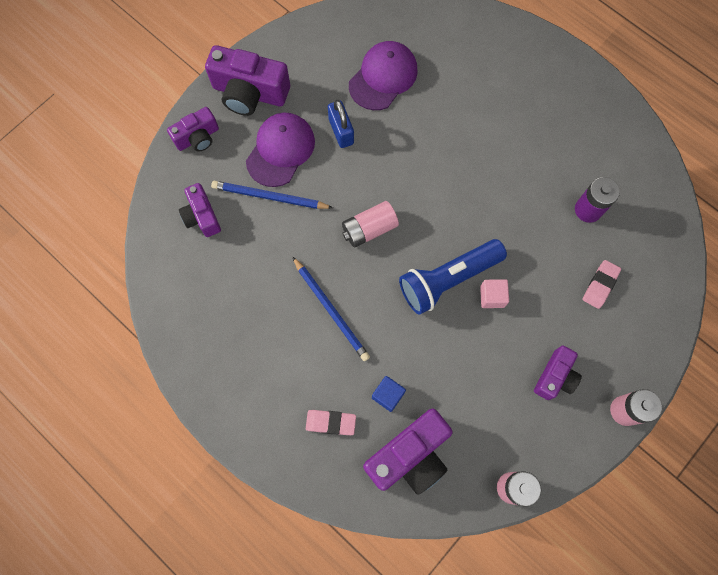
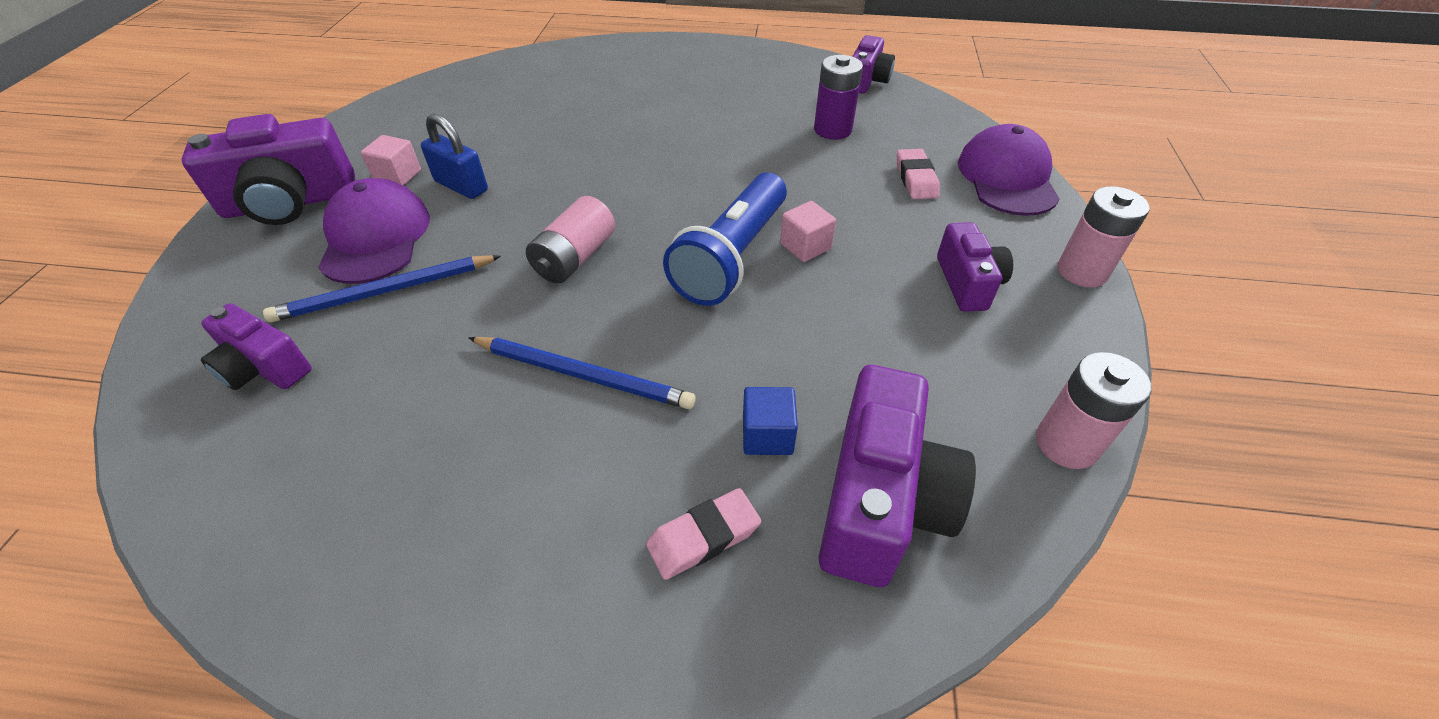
camera: 35 degrees left, 25 degrees down
purple camera [167,107,219,152] -> purple camera moved to [852,35,895,94]
purple cap [349,41,418,110] -> purple cap moved to [958,124,1060,216]
none -> pink cube [361,135,421,186]

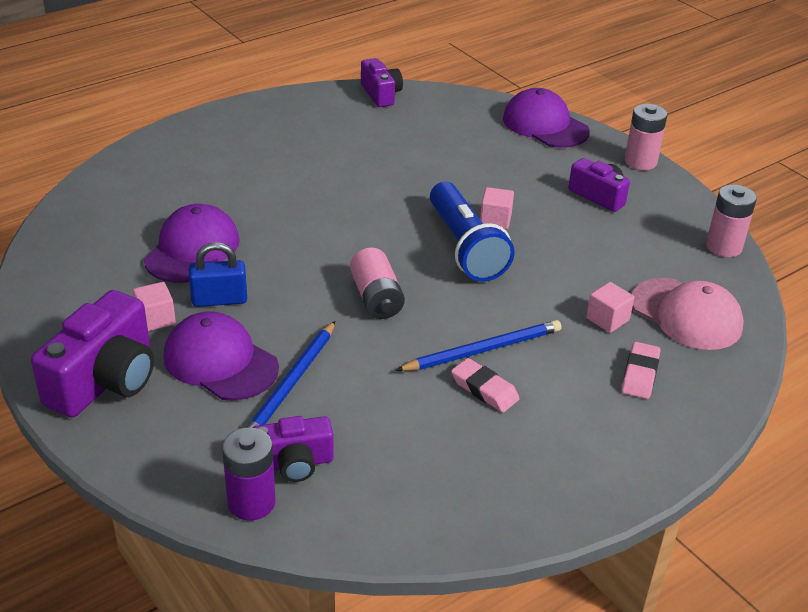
camera: 45 degrees left, 10 degrees down
blue cube [743,387,798,455] -> pink cube [586,282,634,333]
purple battery [814,55,863,140] -> purple battery moved to [222,427,276,521]
purple camera [819,365,976,587] -> pink cap [632,278,744,350]
pink eraser [897,149,940,199] -> pink eraser moved to [451,358,520,412]
none -> purple cap [144,204,240,283]

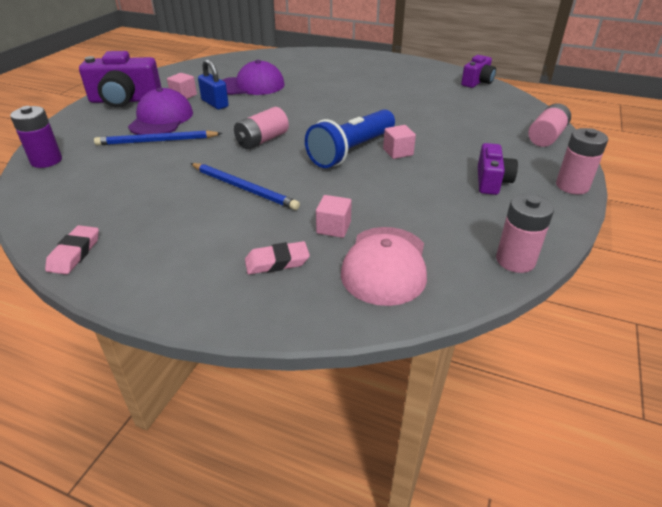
camera: 60 degrees right, 0 degrees up
purple camera [252,416,334,482] -> none
pink eraser [451,358,520,412] -> pink eraser moved to [45,225,99,275]
purple cap [503,88,590,148] -> pink battery [528,103,571,147]

